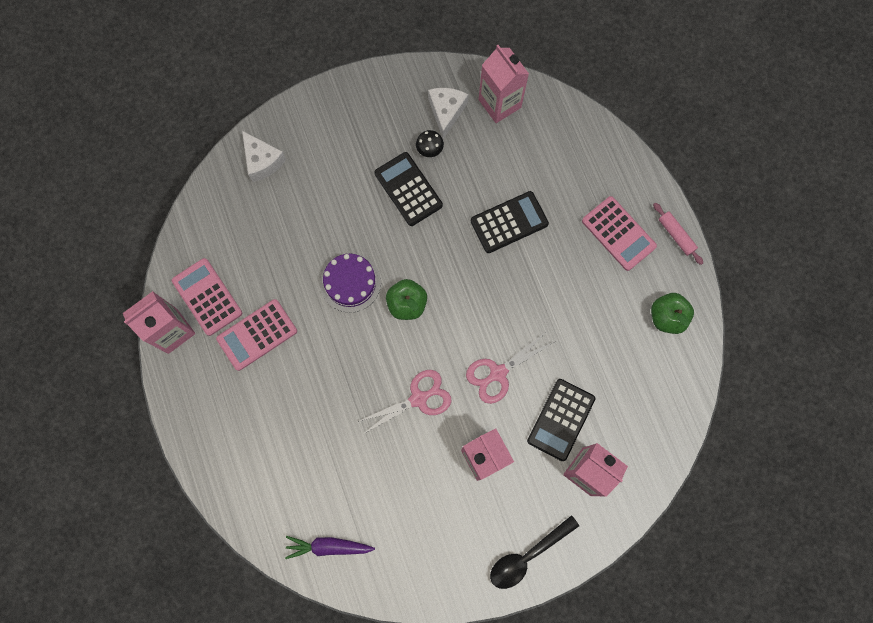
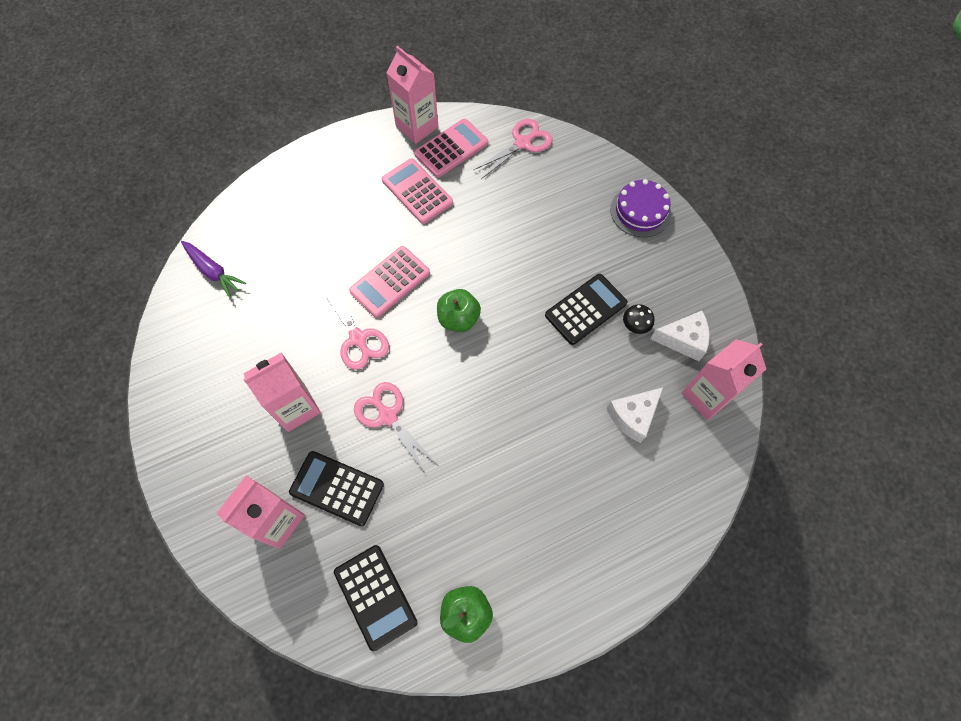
camera: 85 degrees right, 10 degrees down
white cheese [242,131,286,182] -> white cheese moved to [607,387,663,443]
purple carrot [285,536,375,559] -> purple carrot turned 135 degrees clockwise [181,241,246,298]
purple cake [320,253,381,313] -> purple cake moved to [610,179,671,237]
black calculator [471,191,549,253] -> black calculator moved to [334,545,417,651]
black spoon [490,515,579,589] -> none
pink calculator [582,196,657,271] -> pink calculator moved to [349,246,430,318]
pink rolling pin [653,203,703,265] -> none
none -> pink scissors [473,119,553,179]

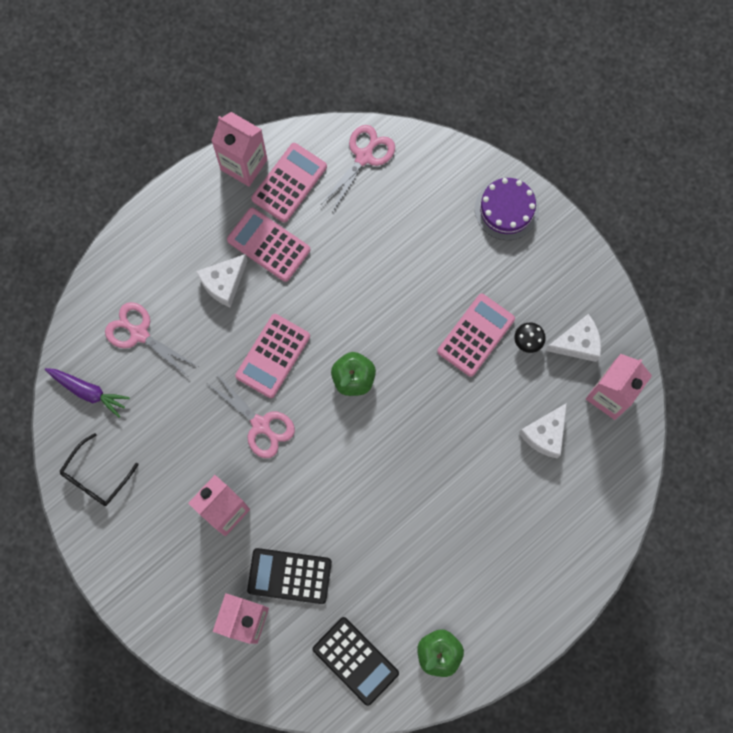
camera: 15 degrees left, 10 degrees up
pink scissors [354,382,437,474] -> pink scissors moved to [105,302,197,378]
black calculator [545,274,627,345] -> pink calculator [437,294,515,377]
none -> black glasses [59,433,139,506]
none -> white cheese [196,254,248,307]

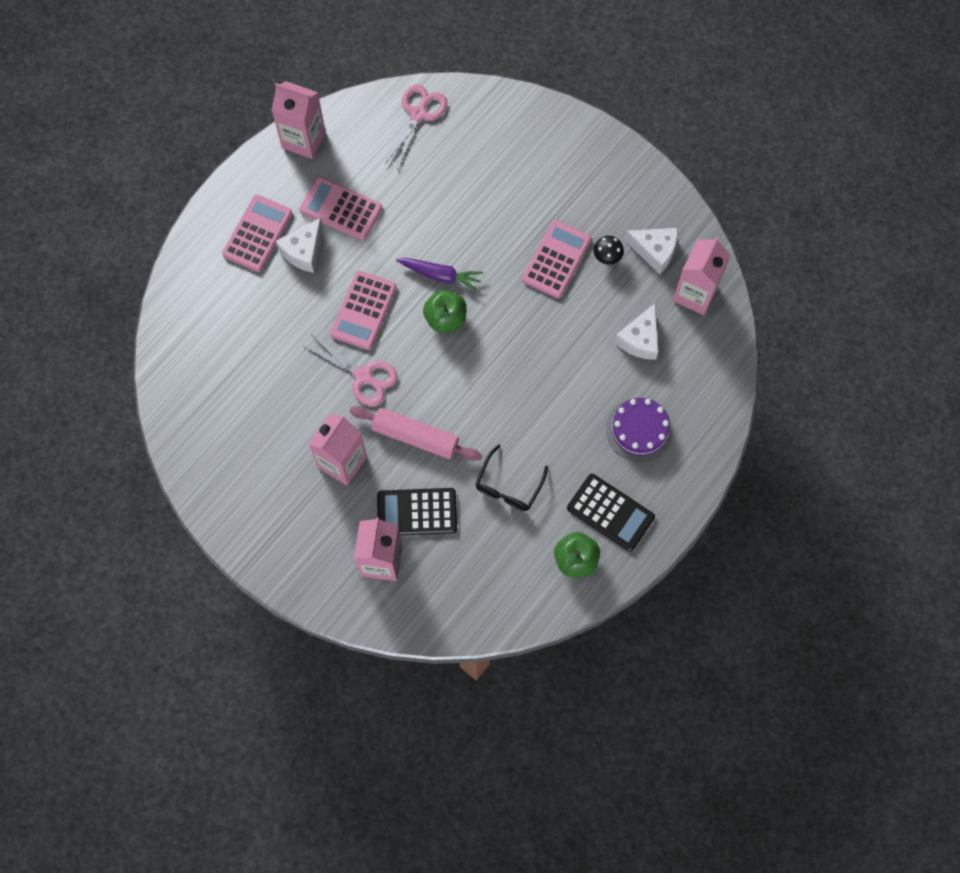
camera: 10 degrees left, 5 degrees down
purple carrot [45,368,130,418] -> purple carrot moved to [396,258,484,292]
black glasses [59,433,139,506] -> black glasses moved to [475,444,548,511]
pink scissors [105,302,197,378] -> none
pink calculator [251,143,327,223] -> pink calculator moved to [222,195,293,272]
black calculator [313,617,399,706] -> black calculator moved to [567,474,655,552]
purple cake [475,178,539,240] -> purple cake moved to [606,398,673,462]
white cheese [545,314,601,362] -> white cheese turned 45 degrees clockwise [625,228,678,275]
none -> pink rolling pin [349,406,482,461]

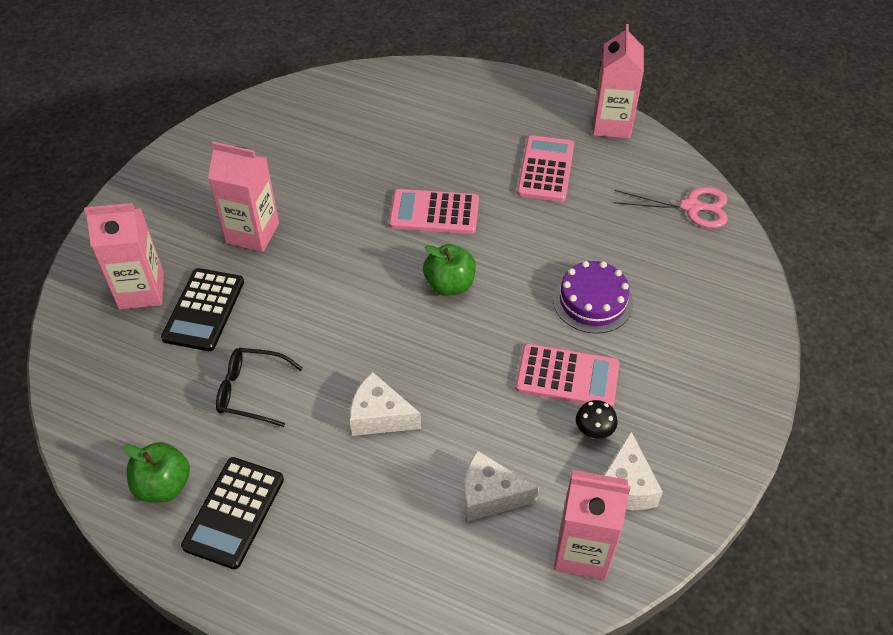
camera: 75 degrees right, 20 degrees down
pink calculator [222,195,293,272] -> none
white cheese [276,217,323,273] -> white cheese moved to [350,372,421,436]
pink scissors [304,335,398,406] -> none
pink rolling pin [349,406,482,461] -> none
black calculator [377,488,457,535] -> black calculator turned 150 degrees counterclockwise [161,268,244,351]
purple carrot [396,258,484,292] -> none
purple cake [606,398,673,462] -> purple cake moved to [553,261,633,334]

